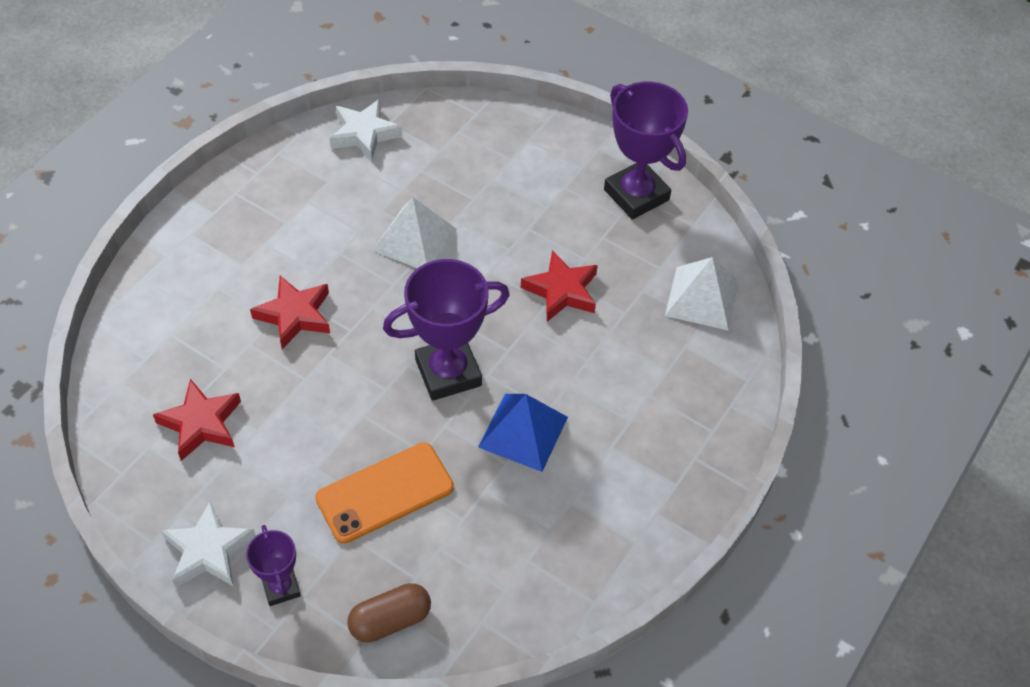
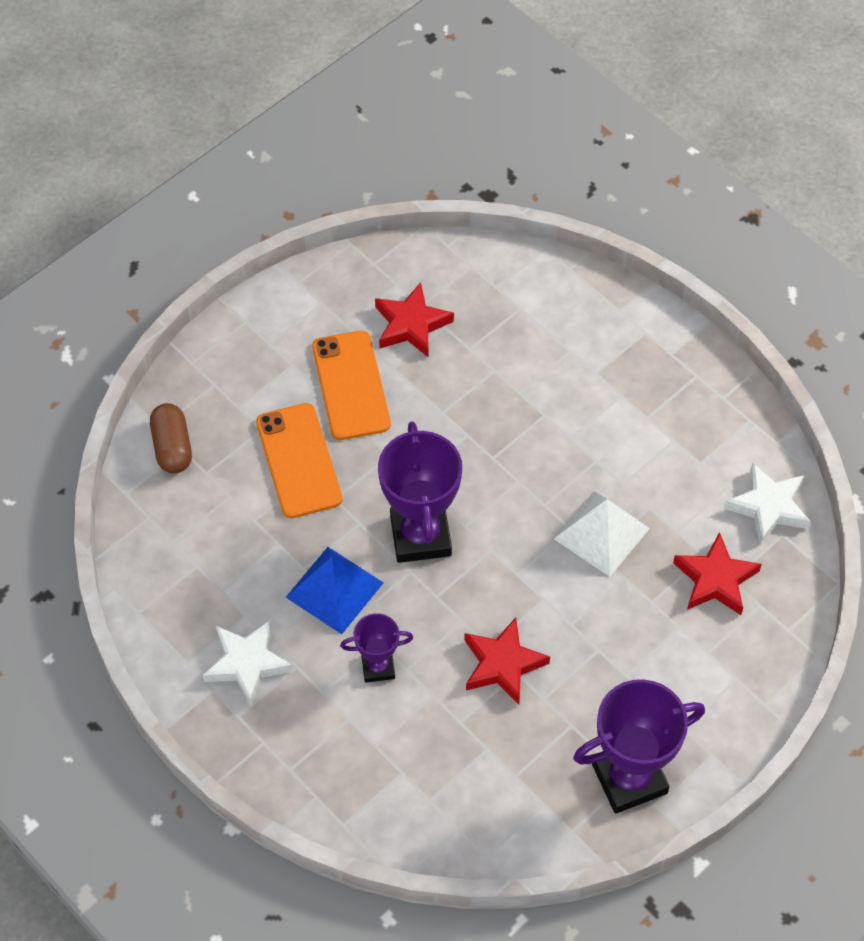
camera: 105 degrees right, 5 degrees up
white star [161,501,256,587] -> white star moved to [203,620,293,706]
purple trophy [246,525,301,606] -> purple trophy moved to [340,613,413,683]
red star [250,276,330,349] -> red star moved to [673,532,762,615]
white pyramid [665,257,739,331] -> none
none -> orange phone [312,331,391,440]

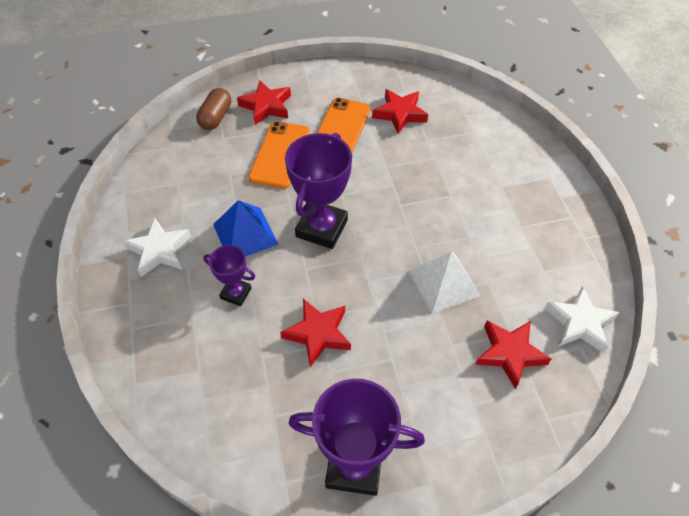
camera: 30 degrees right, 5 degrees down
none -> red star [237,80,291,125]

